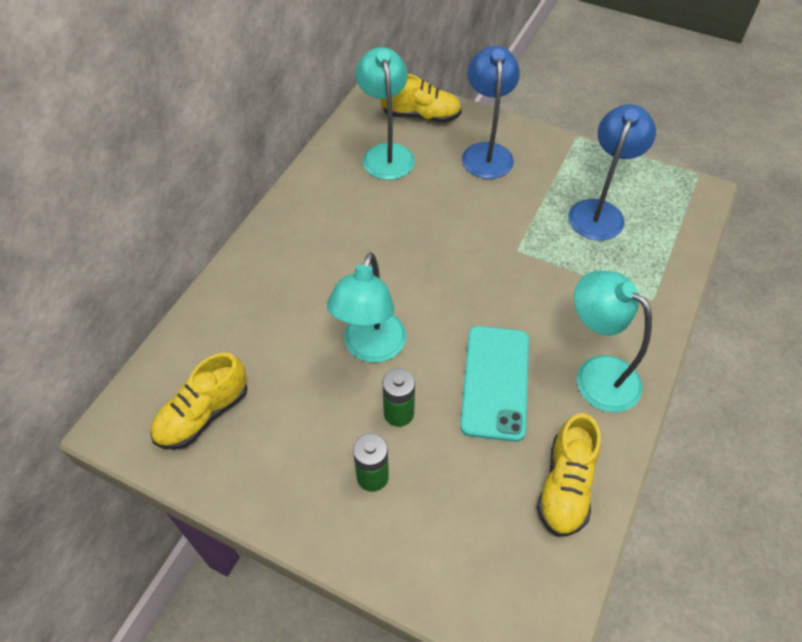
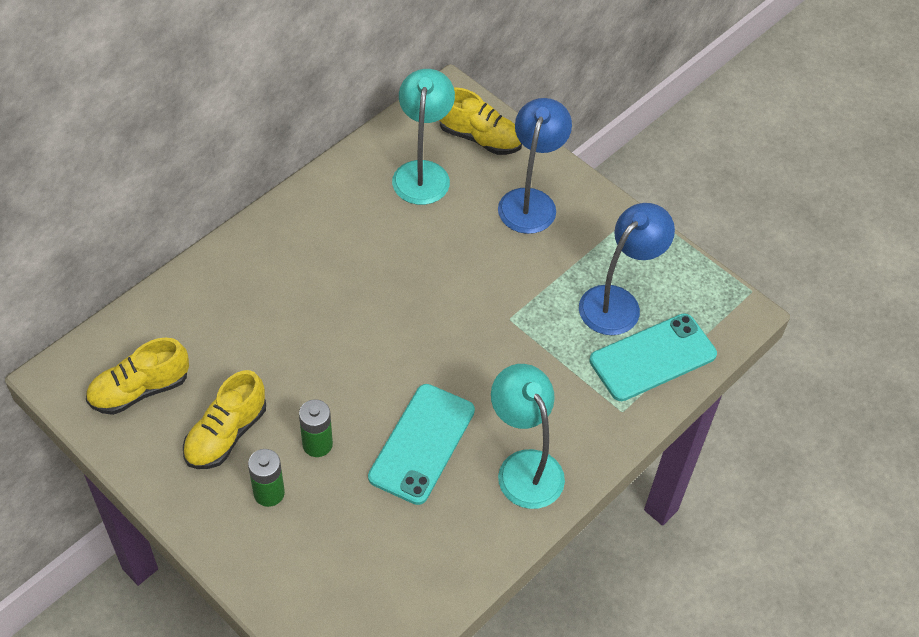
camera: 15 degrees right, 0 degrees up
turquoise lamp [327,252,406,363] -> none
yellow shoe [537,413,601,536] -> yellow shoe moved to [183,370,266,469]
none -> turquoise phone [590,313,717,401]

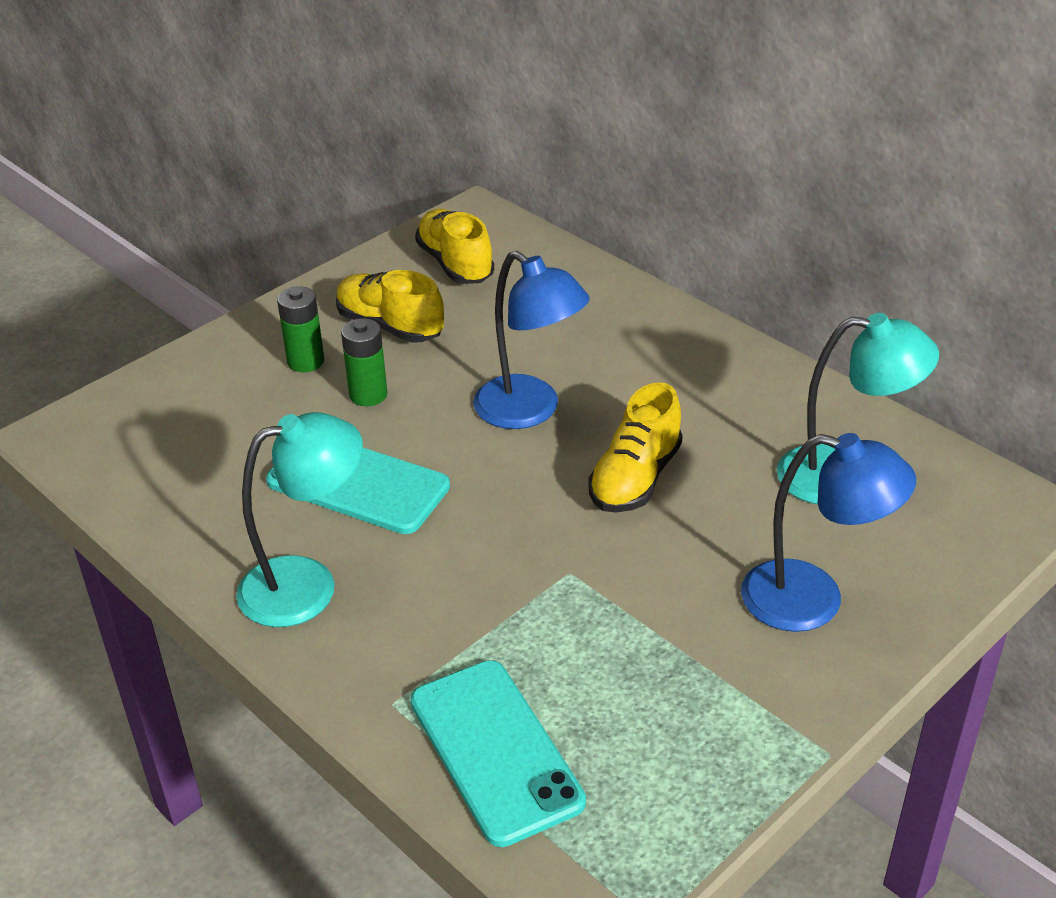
camera: 95 degrees right, 15 degrees down
yellow shoe [439,87,522,155] -> yellow shoe moved to [588,382,683,512]
blue lamp [579,203,675,335] -> blue lamp moved to [473,251,590,429]

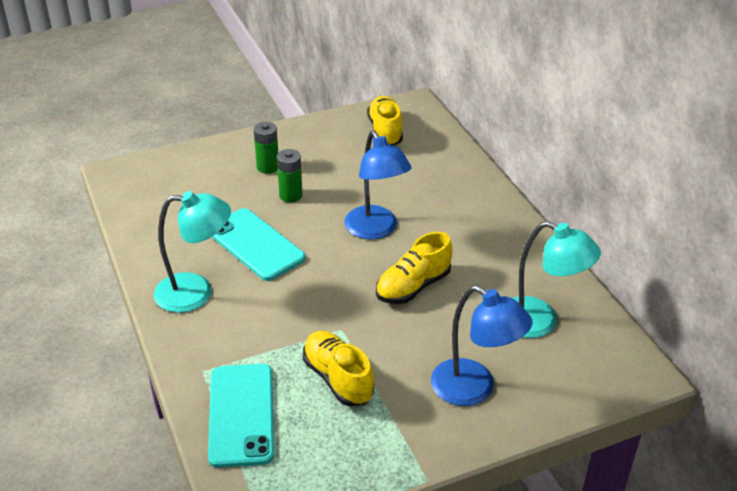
camera: 20 degrees right, 0 degrees up
yellow shoe [336,270,444,343] -> yellow shoe moved to [303,331,374,406]

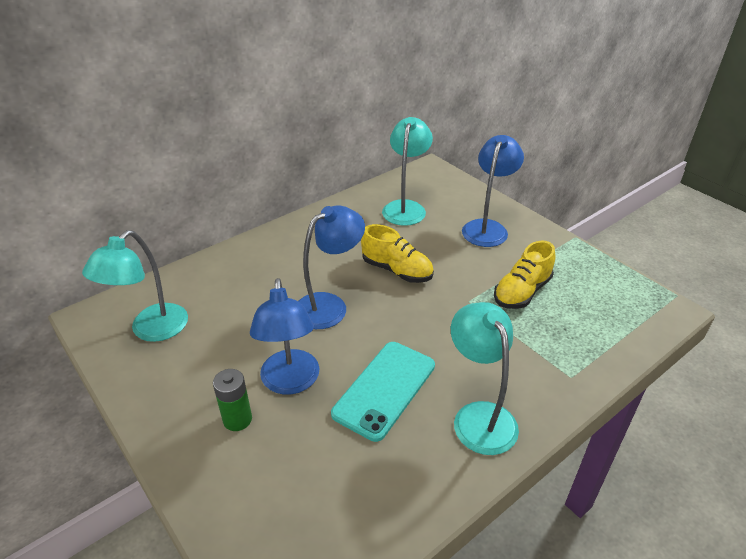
camera: 105 degrees left, 0 degrees up
turquoise phone [208,364,274,468] -> none
green battery [277,149,302,203] -> blue lamp [250,278,319,395]
yellow shoe [367,96,403,146] -> turquoise lamp [82,230,188,342]

